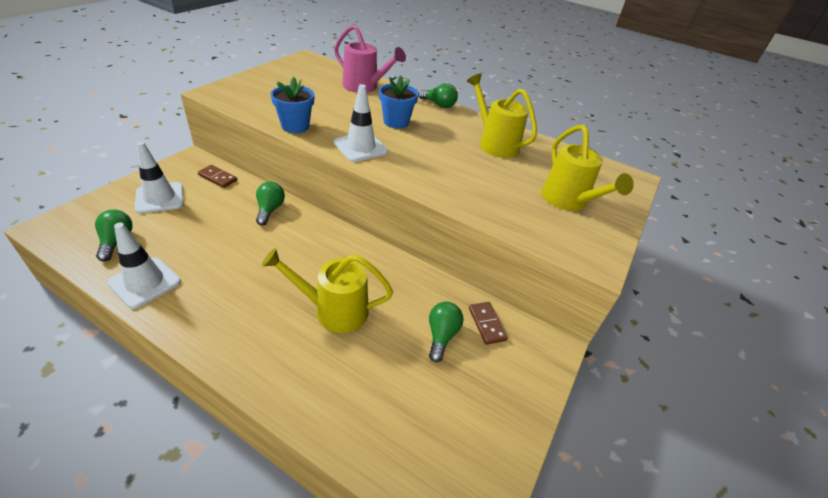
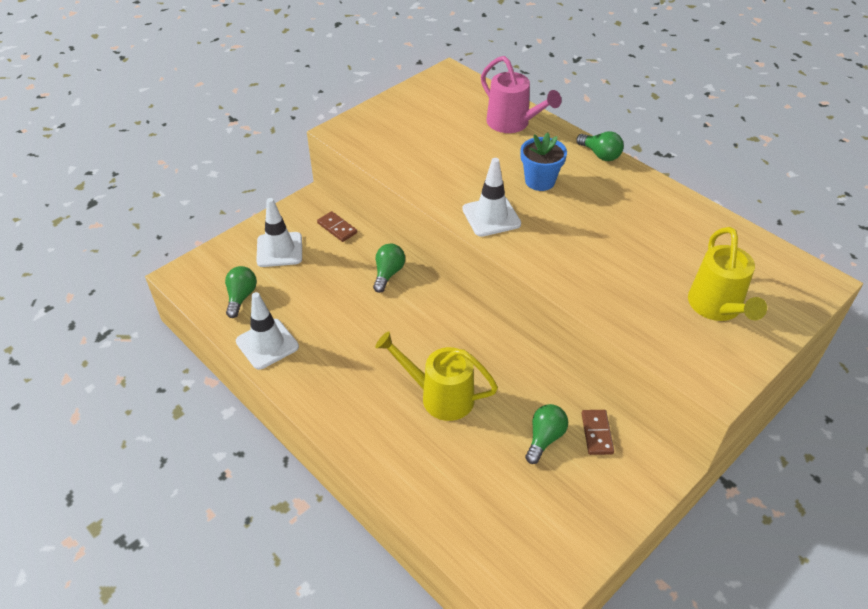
camera: 20 degrees right, 5 degrees up
blue flower pot [271,77,315,133] -> none
yellow watering can [467,74,537,158] -> none

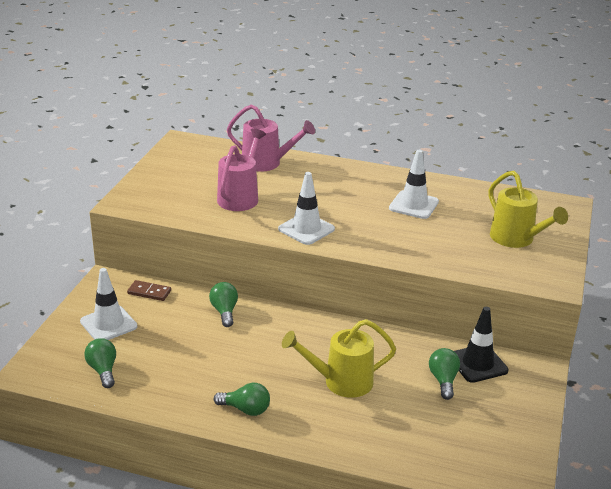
camera: 30 degrees left, 15 degrees down
white traffic cone [236,292,299,370] -> white traffic cone moved to [389,150,439,219]
blue flower pot [520,133,567,191] -> none
green light bulb [576,131,624,161] -> green light bulb moved to [214,382,270,416]
brown domino [581,410,614,455] -> black traffic cone [454,307,508,383]
none -> pink watering can [217,128,266,211]

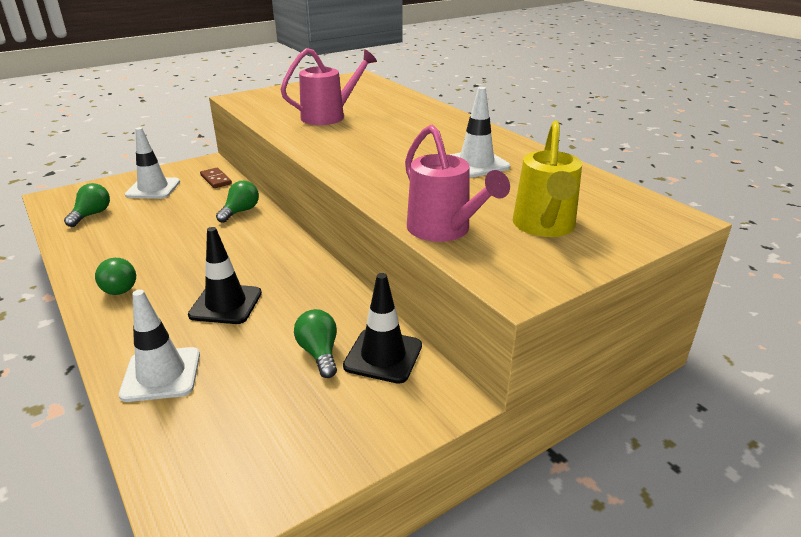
camera: 40 degrees right, 0 degrees up
pink watering can [227,104,315,172] -> pink watering can moved to [405,125,510,242]
white traffic cone [278,172,335,245] -> white traffic cone moved to [119,290,200,402]
yellow watering can [282,319,396,398] -> black traffic cone [188,227,262,324]
green light bulb [429,348,460,400] -> green light bulb turned 60 degrees counterclockwise [294,309,337,378]

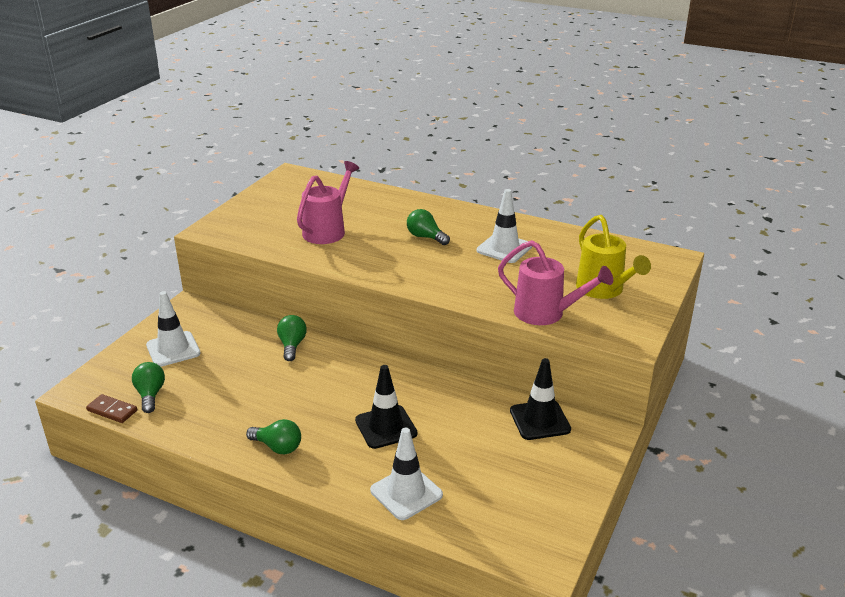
camera: 30 degrees left, 0 degrees up
brown domino [200,168,232,188] -> brown domino moved to [86,394,137,423]
green light bulb [294,309,337,378] -> green light bulb moved to [407,209,450,245]

